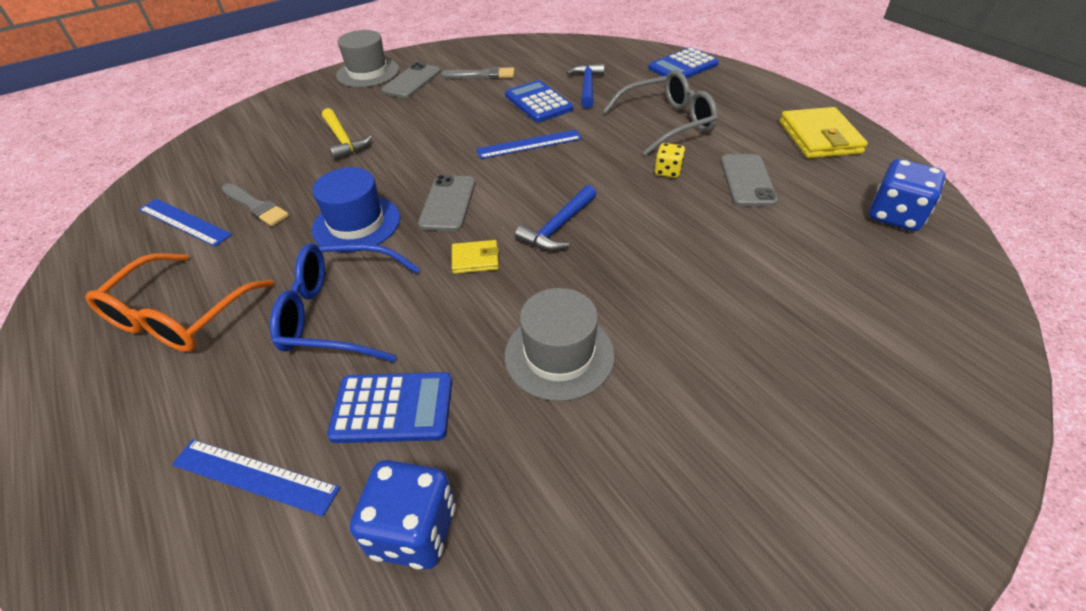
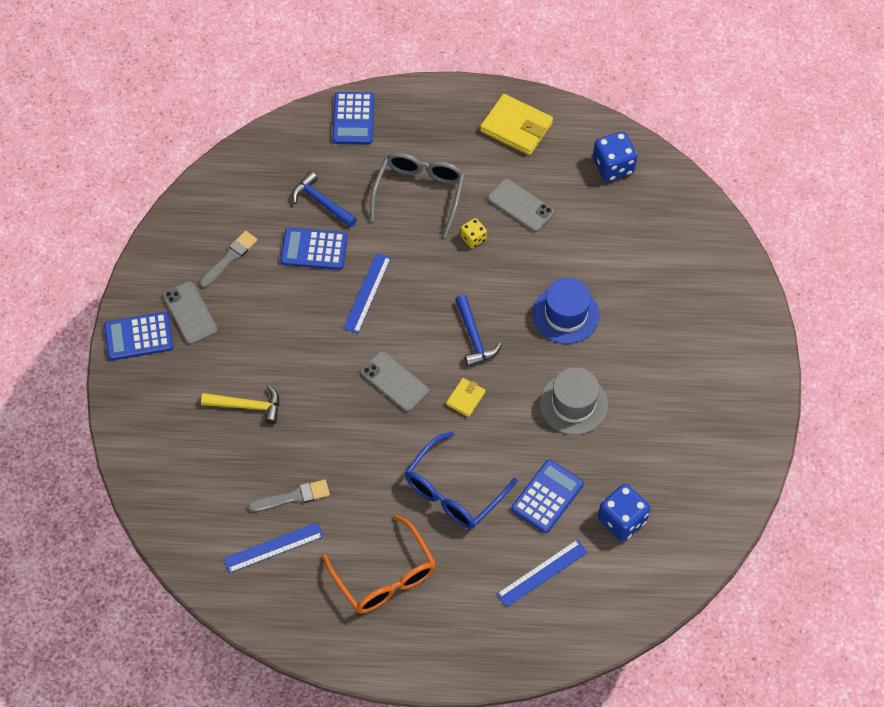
camera: 55 degrees left, 15 degrees up
blue hat [312,167,400,253] -> blue hat moved to [533,278,599,344]
grey hat [336,30,399,87] -> blue calculator [104,312,173,360]

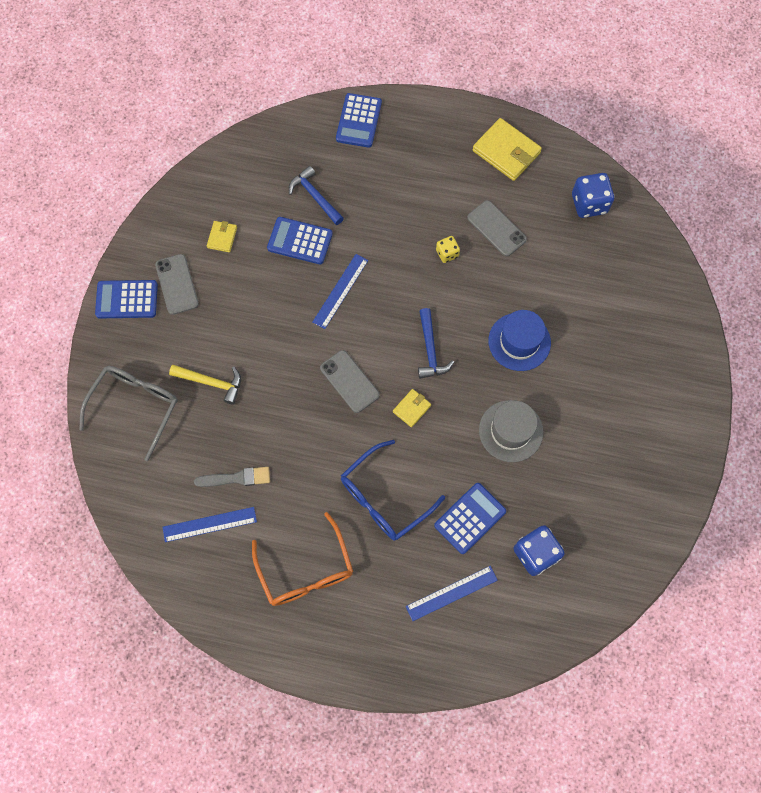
camera: 10 degrees right, 10 degrees up
grey brush [199,231,257,288] -> yellow wallet [207,221,237,252]
grey glasses [370,152,465,238] -> grey glasses moved to [79,366,178,461]

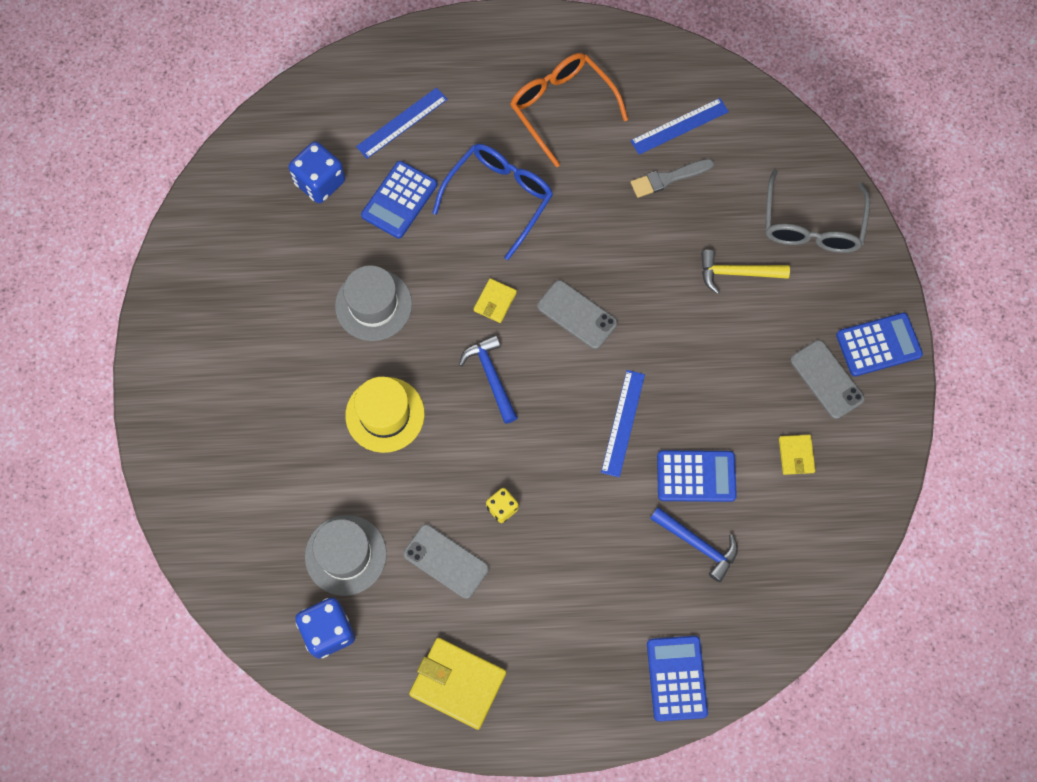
camera: 165 degrees right, 0 degrees up
blue hat [488,310,551,371] -> yellow hat [345,377,425,453]
none -> grey hat [305,515,387,596]

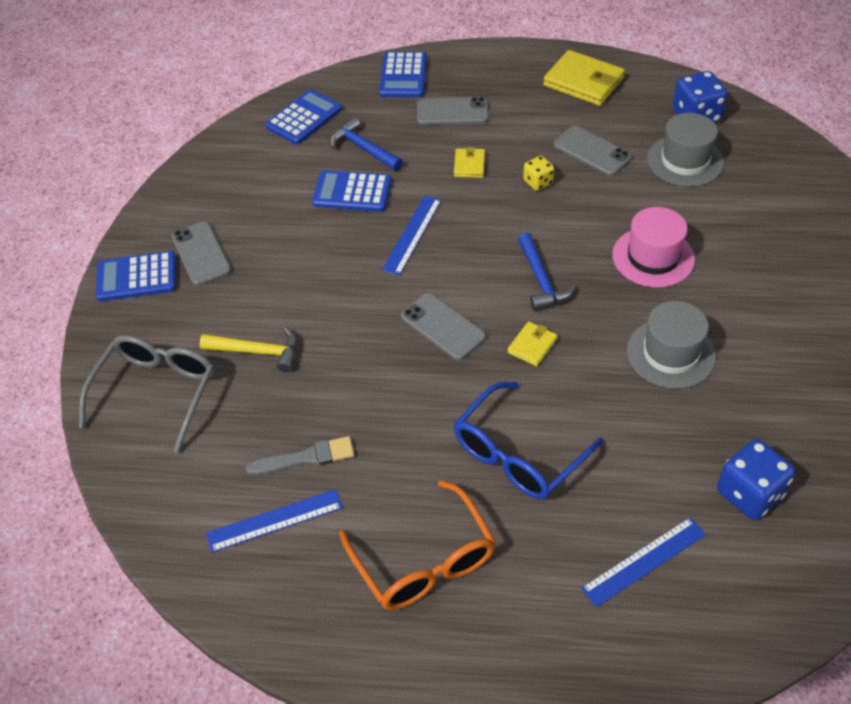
camera: 170 degrees left, 20 degrees down
yellow hat [345,377,425,453] -> pink hat [612,207,695,288]
blue calculator [361,161,437,239] -> blue calculator moved to [266,89,342,144]
yellow wallet [779,435,815,475] -> yellow wallet moved to [454,147,485,178]
none -> grey phone [417,97,489,125]

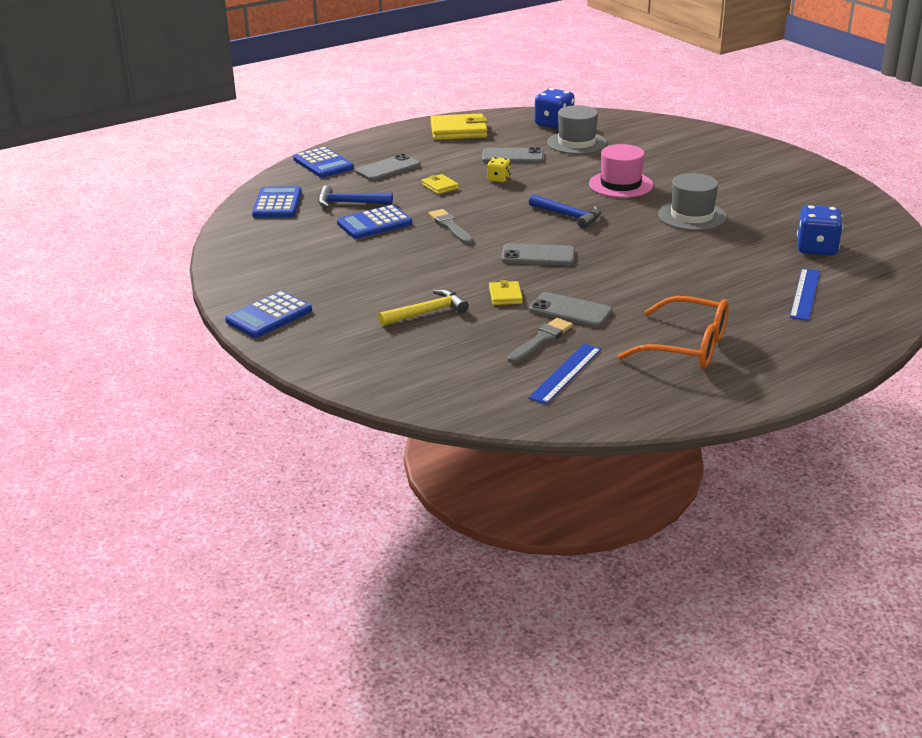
camera: 40 degrees left, 20 degrees down
grey glasses [79,335,214,453] -> none
grey phone [171,221,231,286] -> grey phone moved to [529,292,612,327]
blue ruler [382,196,442,276] -> grey brush [428,209,473,245]
blue glasses [454,382,603,500] -> none
yellow wallet [507,322,557,366] -> yellow wallet moved to [489,280,523,305]

